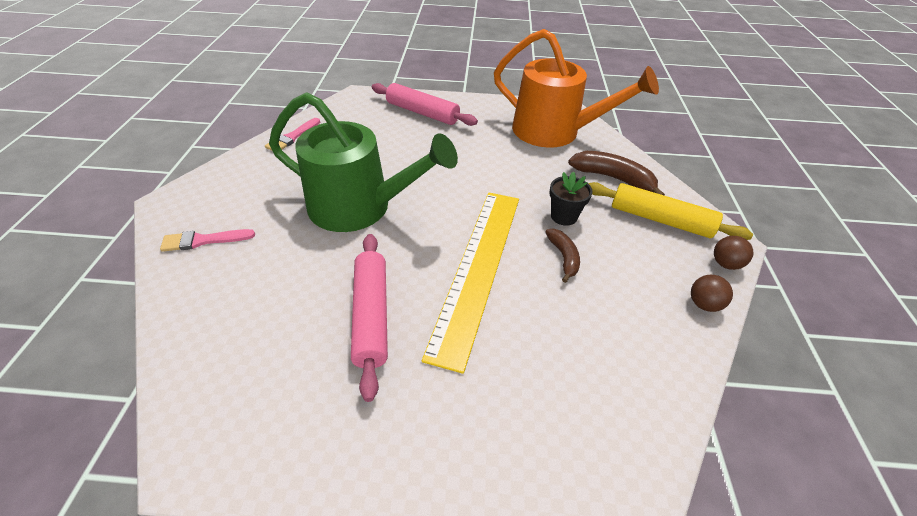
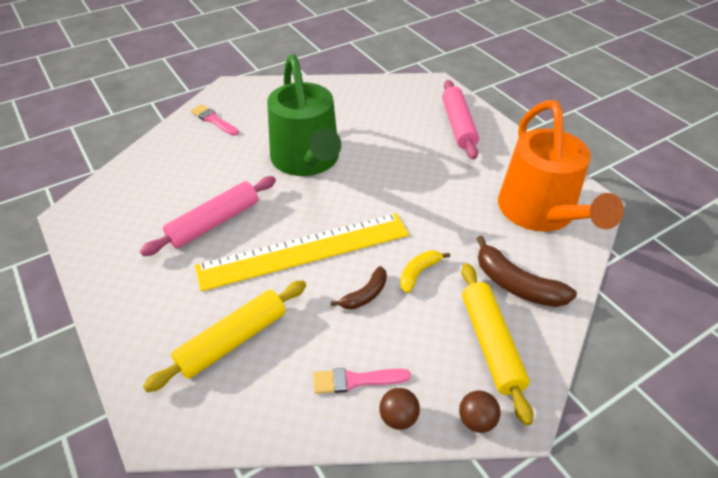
camera: 55 degrees right, 0 degrees up
pink brush [265,118,320,151] -> pink brush moved to [313,368,411,394]
black flower pot [549,172,593,226] -> yellow banana [400,250,450,293]
brown banana [568,151,665,196] -> brown banana turned 135 degrees clockwise [476,236,577,307]
none -> yellow rolling pin [143,280,306,392]

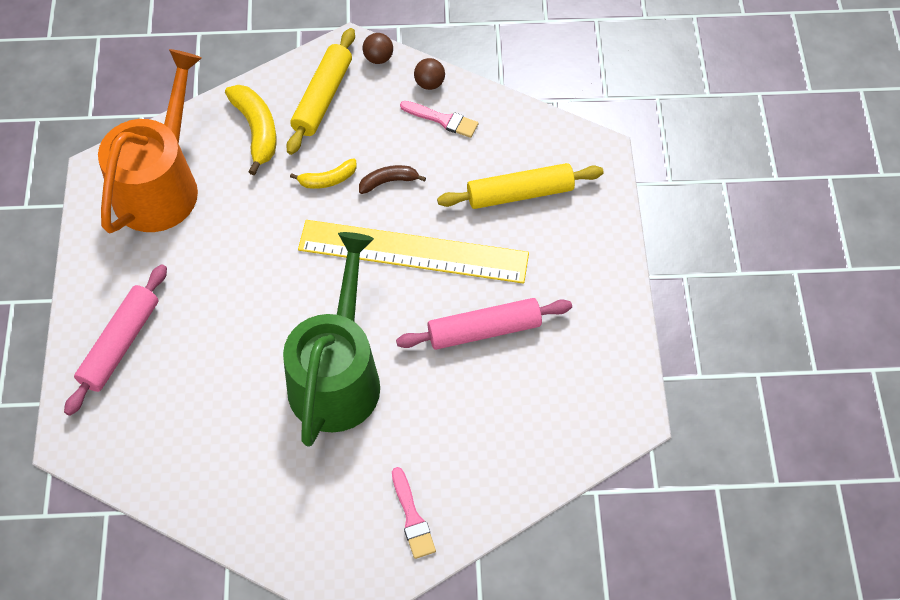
camera: 150 degrees left, 15 degrees up
brown banana [476,236,577,307] -> yellow banana [225,85,276,175]

